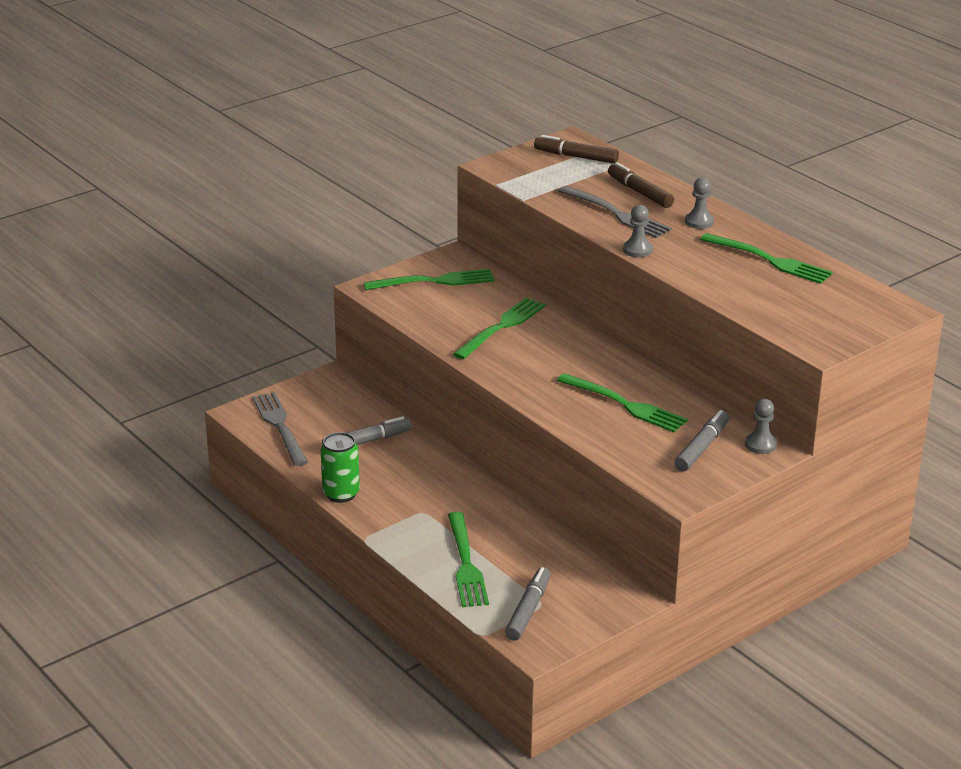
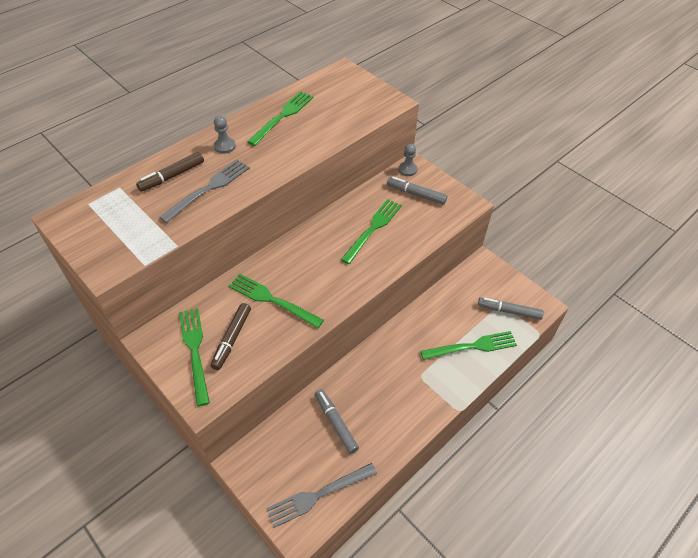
camera: 95 degrees left, 20 degrees up
green can [321,432,360,503] -> none
brown marker [534,135,619,164] -> brown marker moved to [211,303,251,370]
grey pawn [623,205,653,257] -> none

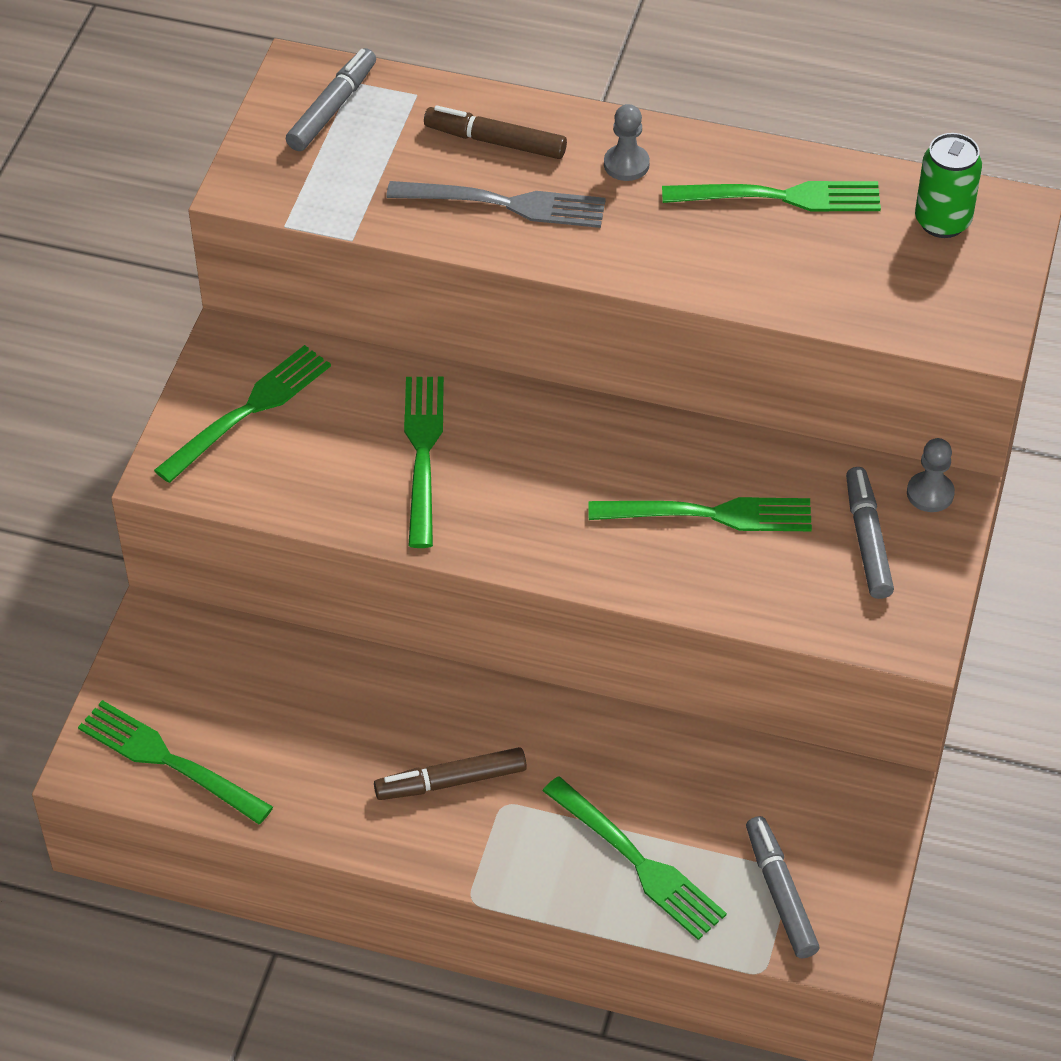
camera: 60 degrees right, 0 degrees up
brown marker [211,303,251,370] -> brown marker moved to [374,747,527,800]
grey fork [266,463,377,528] -> green fork [78,700,273,824]
grey marker [315,389,359,454] -> grey marker moved to [286,48,376,151]
none -> green can [915,133,982,238]

